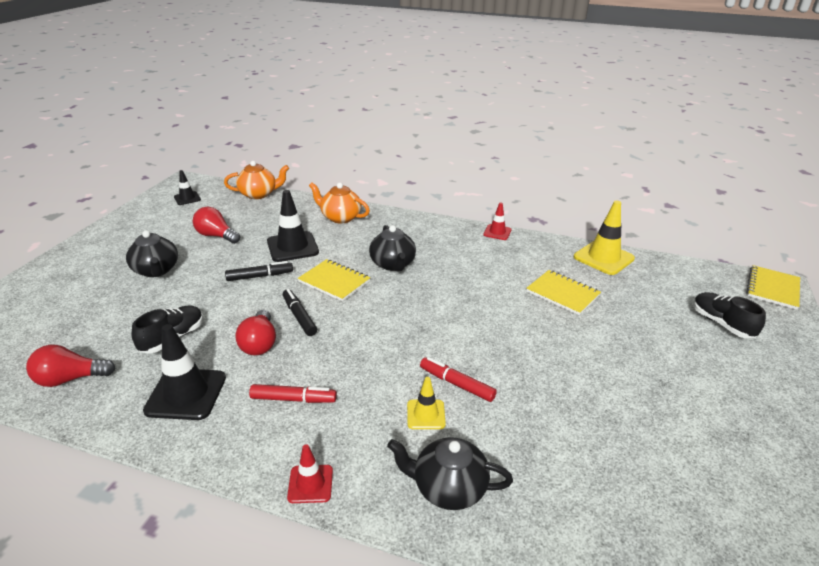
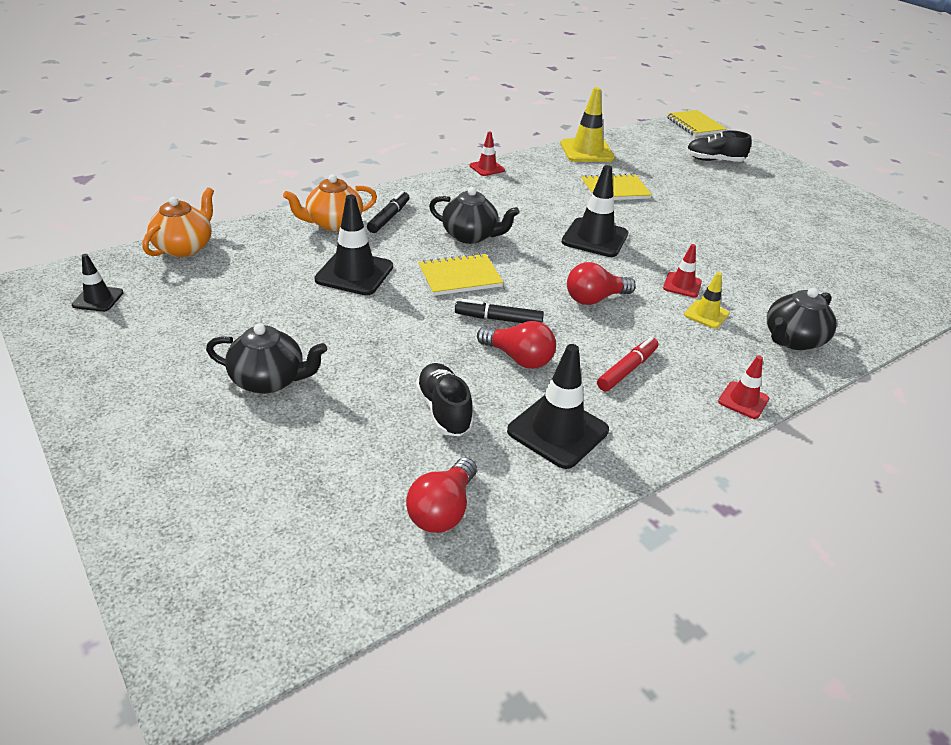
camera: 55 degrees left, 5 degrees up
red light bulb [193,207,240,244] -> red light bulb moved to [567,262,636,305]
black marker [225,261,293,281] -> black marker moved to [367,191,409,233]
red marker [420,357,497,402] -> red traffic cone [663,244,702,298]
none -> black traffic cone [562,165,628,257]

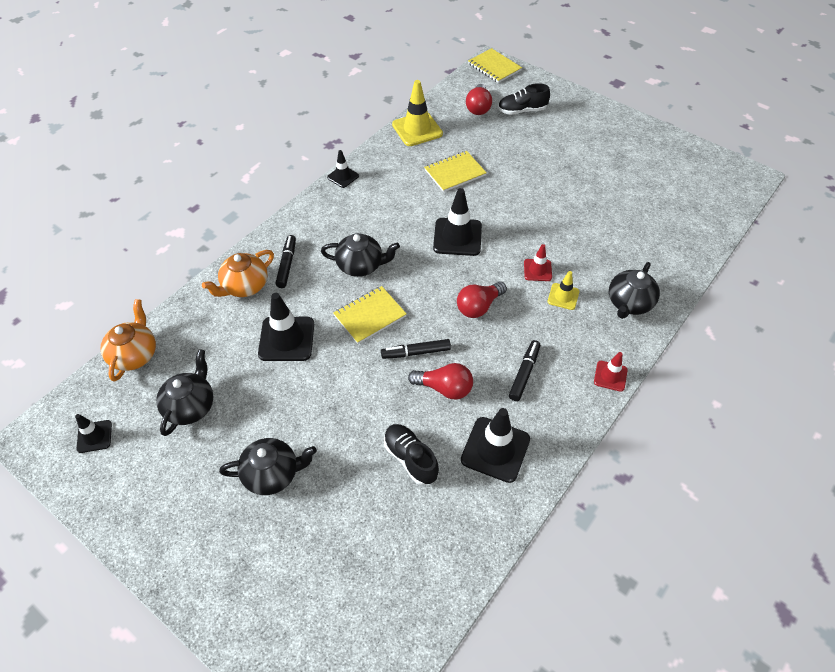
camera: 15 degrees left, 15 degrees up
red light bulb [406,457,477,533] -> red light bulb moved to [466,84,492,115]
red traffic cone [470,132,505,176] -> black traffic cone [327,150,359,188]
red marker [597,337,659,391] -> black marker [509,340,540,401]
none -> black teapot [156,349,213,436]

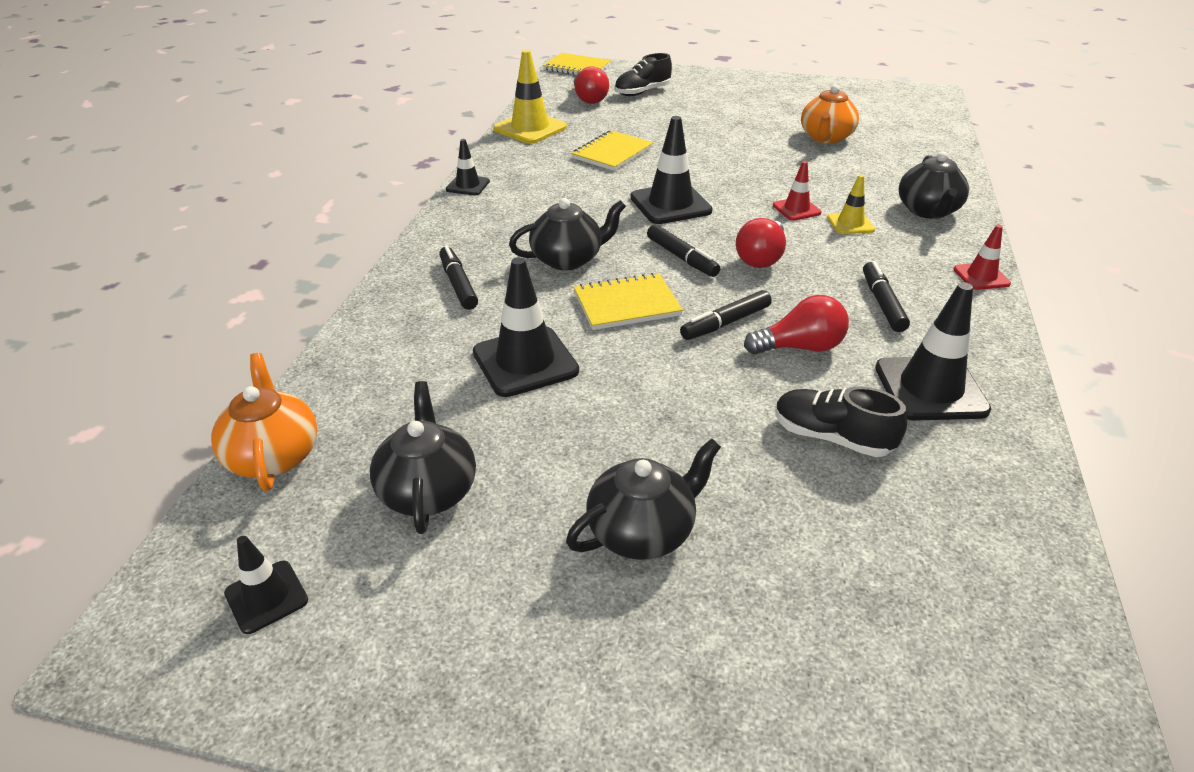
camera: 25 degrees left, 15 degrees down
orange teapot [202,250,274,297] -> orange teapot moved to [801,85,859,144]
yellow notebook [333,286,407,344] -> yellow notebook turned 45 degrees clockwise [574,273,683,330]
none -> black marker [647,224,720,277]

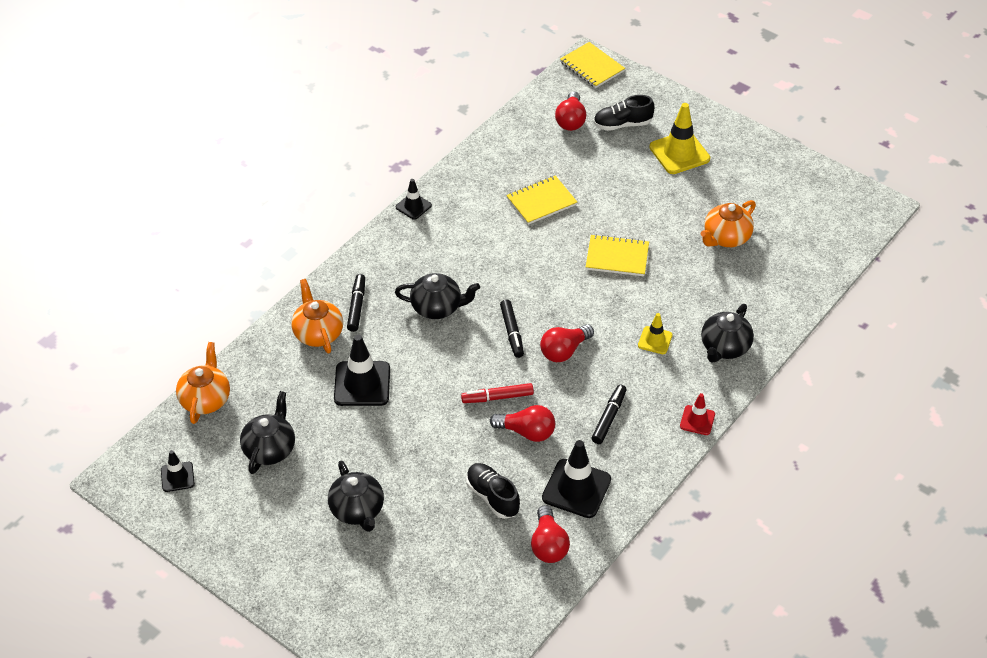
camera: 25 degrees right, 10 degrees up
yellow traffic cone [493,50,567,144] -> yellow traffic cone moved to [649,103,710,174]
black teapot [566,438,721,560] -> black teapot turned 75 degrees clockwise [328,461,384,532]
yellow notebook [574,273,683,330] -> yellow notebook moved to [586,234,649,276]
black traffic cone [630,116,713,224] -> none
black marker [680,290,772,340] -> red marker [461,383,534,403]
red traffic cone [773,161,822,221] -> none
none -> orange teapot [291,279,343,354]
none -> red light bulb [531,505,570,563]

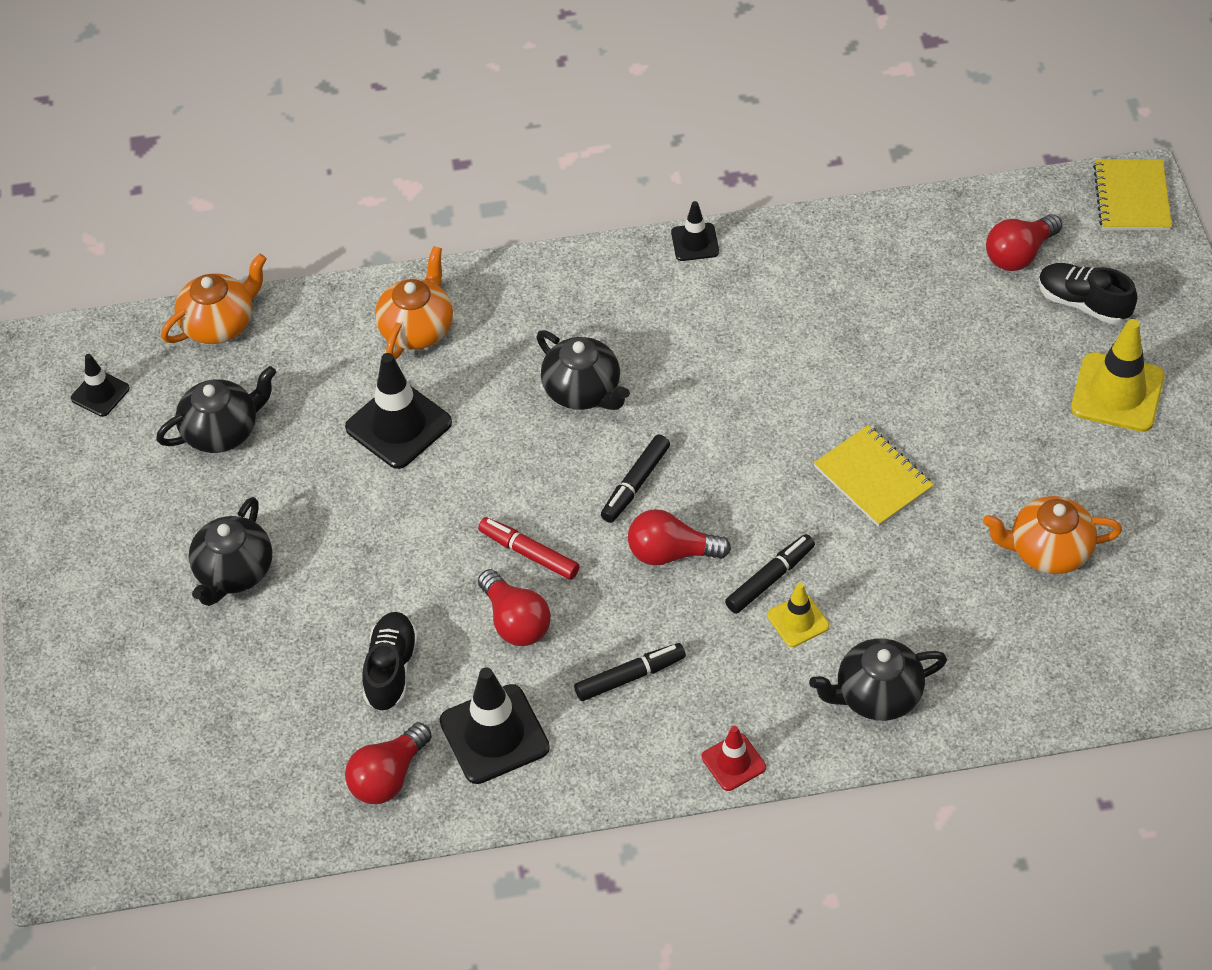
camera: 45 degrees right, 5 degrees up
black marker [347,274,365,332] -> black marker moved to [725,534,815,614]
yellow notebook [506,175,577,225] -> none

